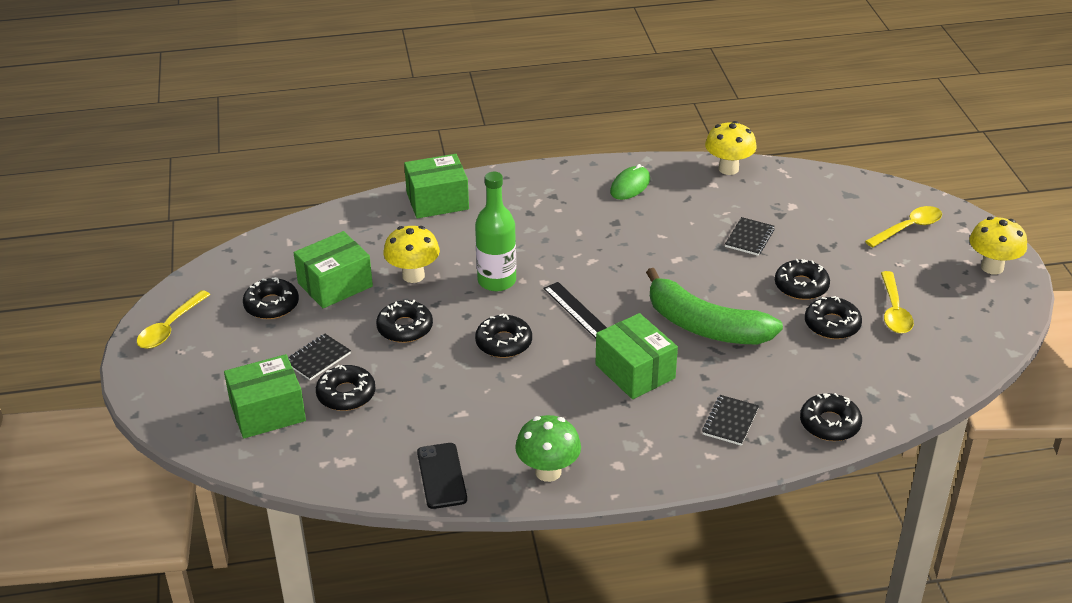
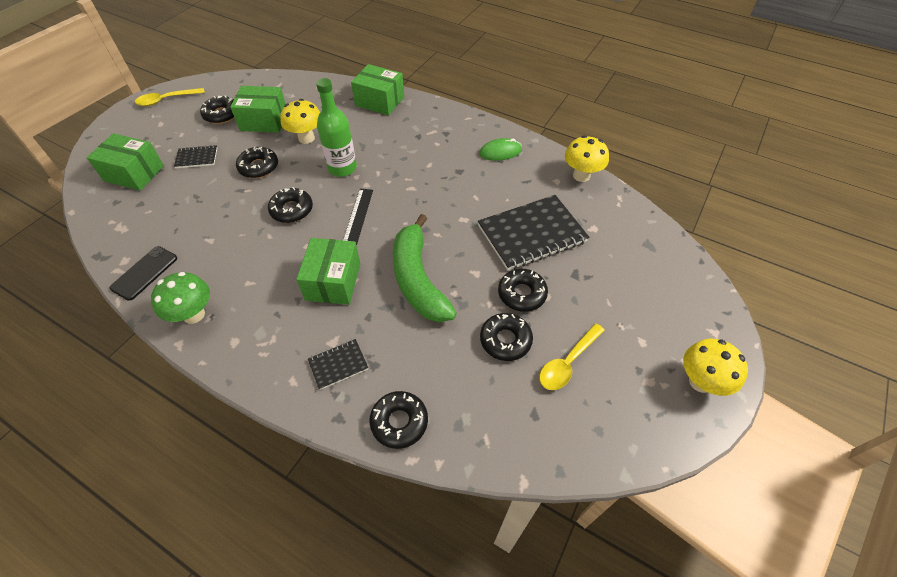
camera: 40 degrees right, 15 degrees up
black donut [316,365,376,411] -> none
black notebook [725,217,775,256] -> black notebook [478,195,589,270], size x2.12
yellow spoon [865,206,942,248] -> none

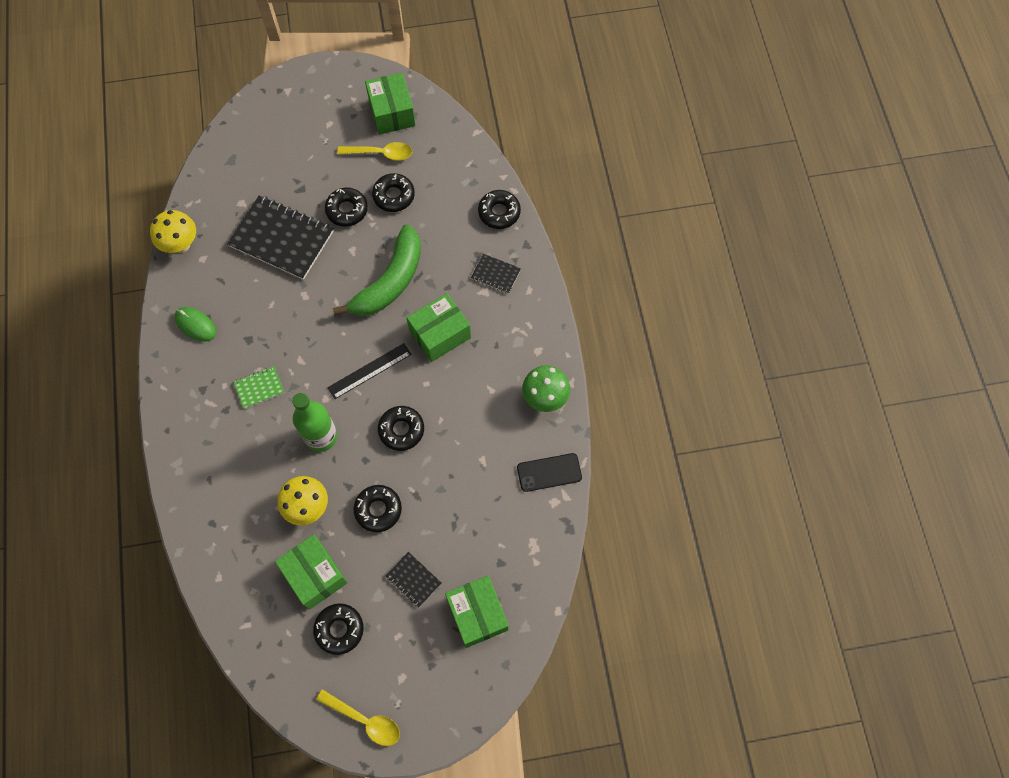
camera: 130 degrees left, 15 degrees up
green box [351,64,404,115] -> green box moved to [365,73,416,135]
yellow mushroom [683,339,748,396] -> none
none -> green notebook [233,366,285,409]

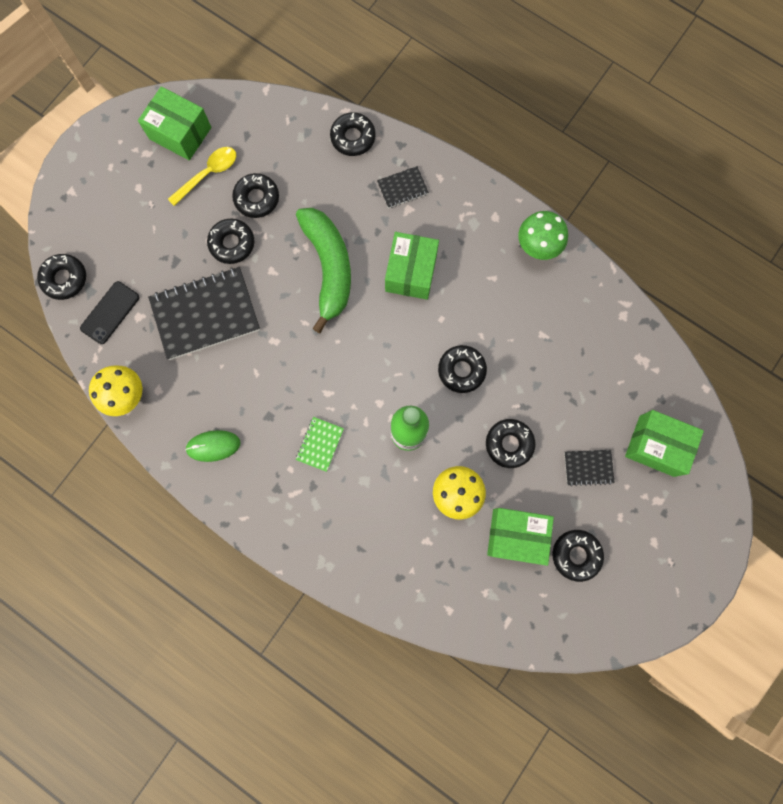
camera: 45 degrees left, 10 degrees up
yellow spoon [316,689,400,746] -> none
black ruler [327,343,412,399] -> none
black phone [517,453,582,492] -> black phone moved to [80,281,139,344]
none -> black donut [37,254,86,300]

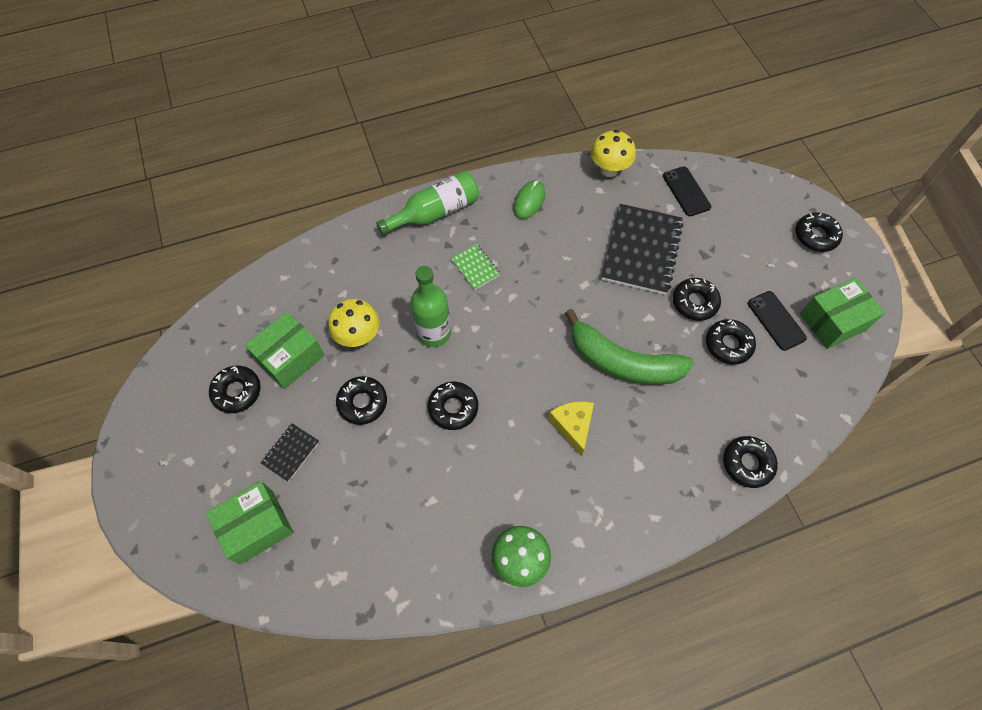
camera: 125 degrees right, 15 degrees down
black donut [37,254,86,300] -> black donut moved to [796,212,843,252]
yellow spoon [168,147,236,206] -> black phone [748,291,807,351]
black notebook [377,166,429,208] -> none
green box [385,232,439,300] -> yellow cheese [548,401,594,456]
none -> green bottle [376,171,479,235]

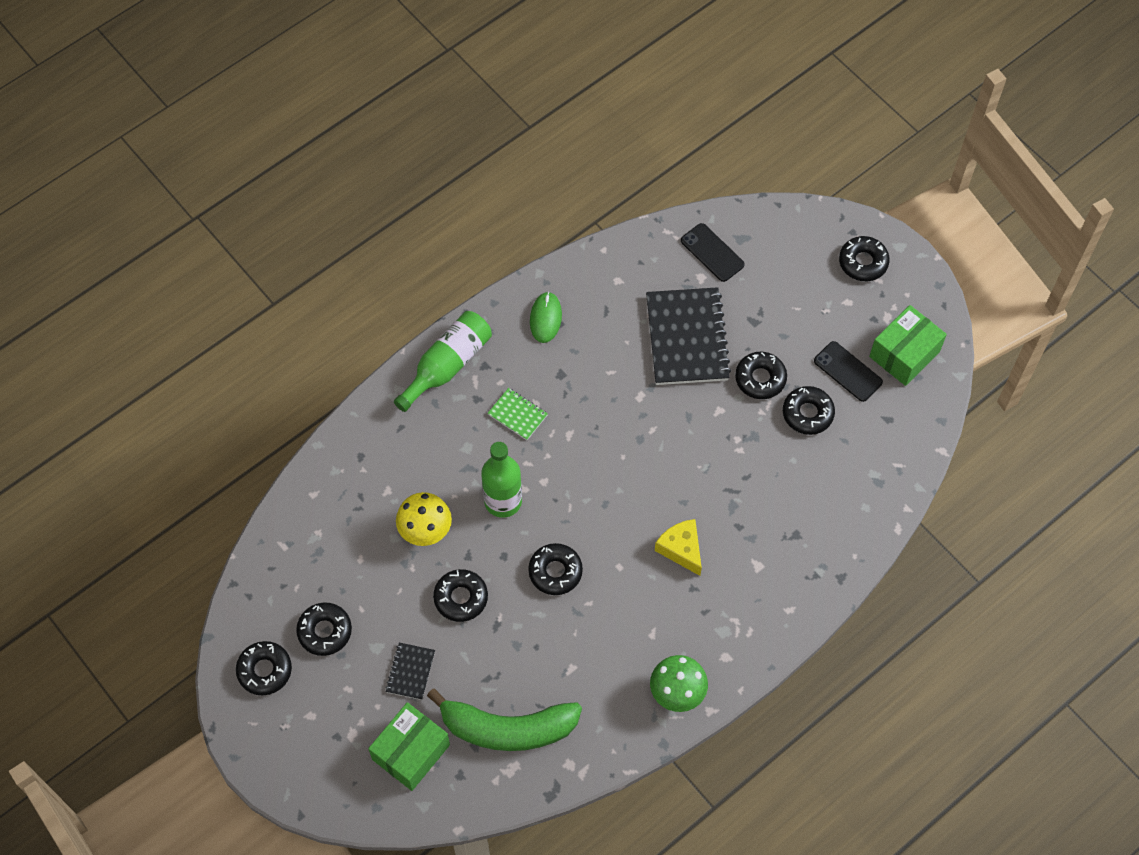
camera: 20 degrees left, 0 degrees up
green box [245,311,325,389] -> none
green banana [565,309,694,385] -> green banana moved to [427,688,582,751]
yellow mushroom [591,130,636,177] -> none
black donut [723,436,778,488] -> black donut moved to [236,641,292,695]

